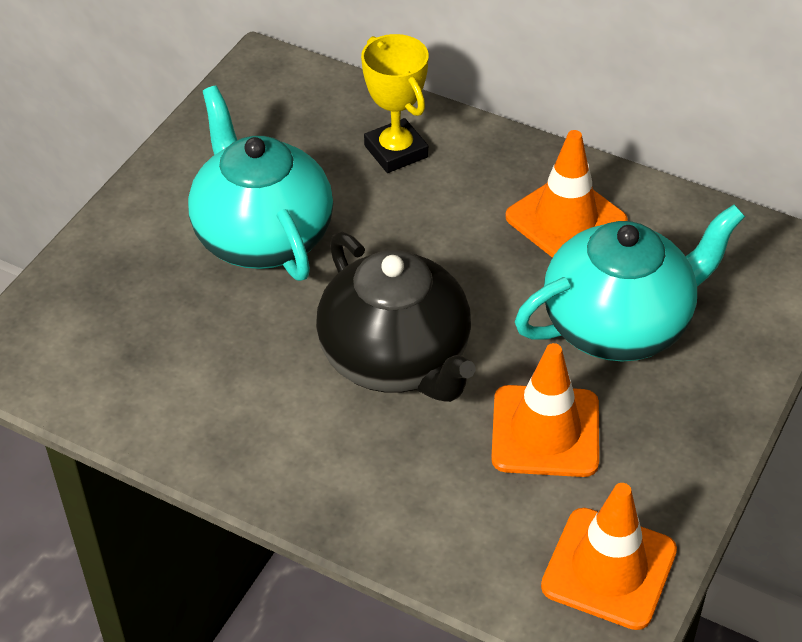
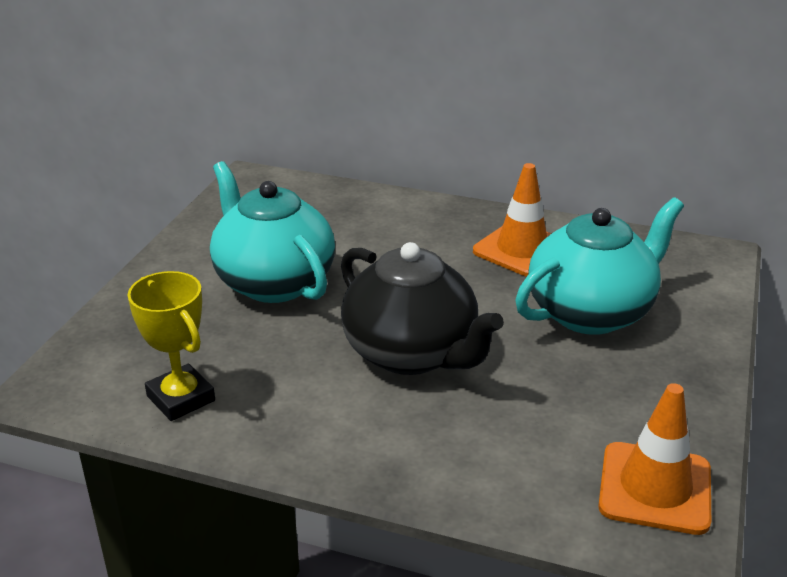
camera: 10 degrees left, 15 degrees down
yellow trophy [361,34,429,173] -> yellow trophy moved to [127,271,215,421]
orange traffic cone [491,343,599,477] -> none

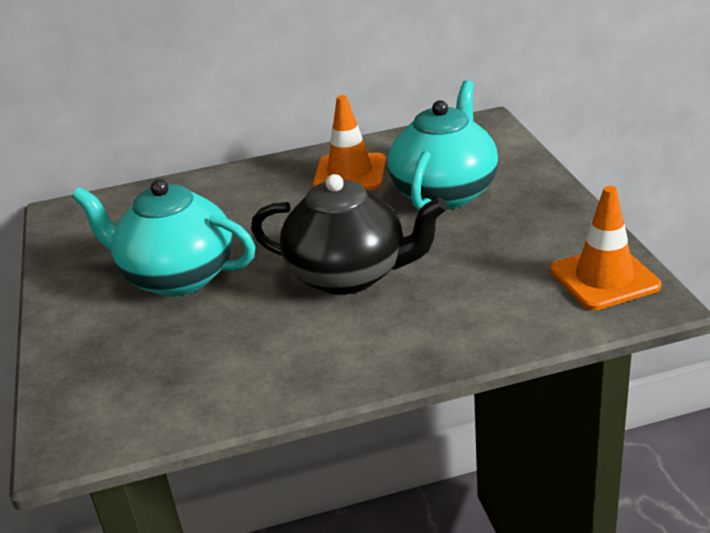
camera: 30 degrees left, 0 degrees up
yellow trophy [127,271,215,421] -> none

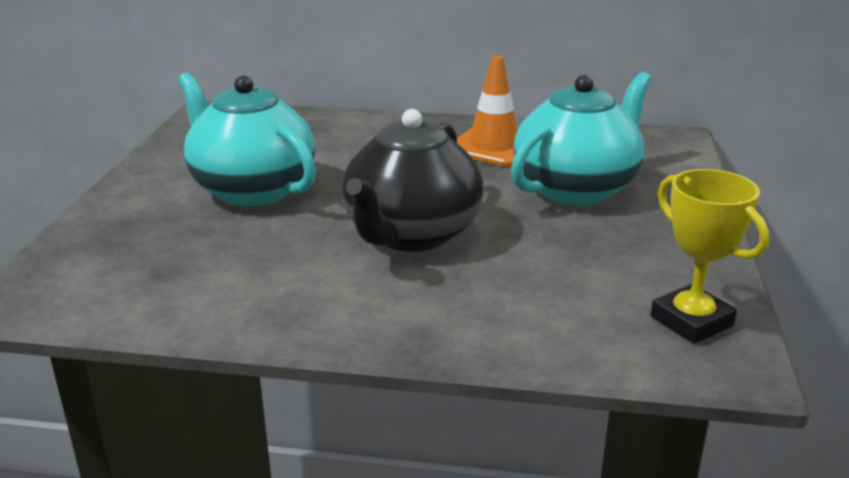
camera: 20 degrees right, 5 degrees down
black teapot [251,174,447,295] -> black teapot turned 75 degrees clockwise [341,109,483,252]
orange traffic cone [550,186,661,310] -> yellow trophy [651,169,769,344]

